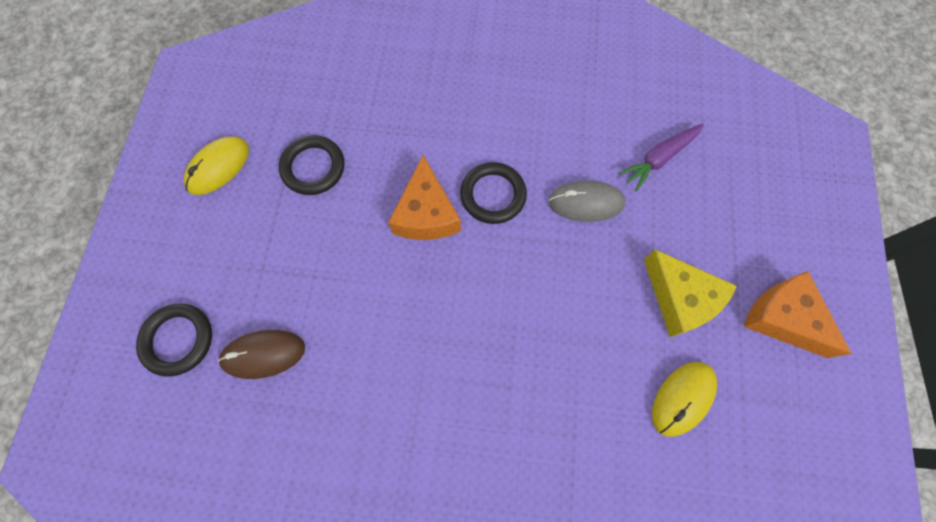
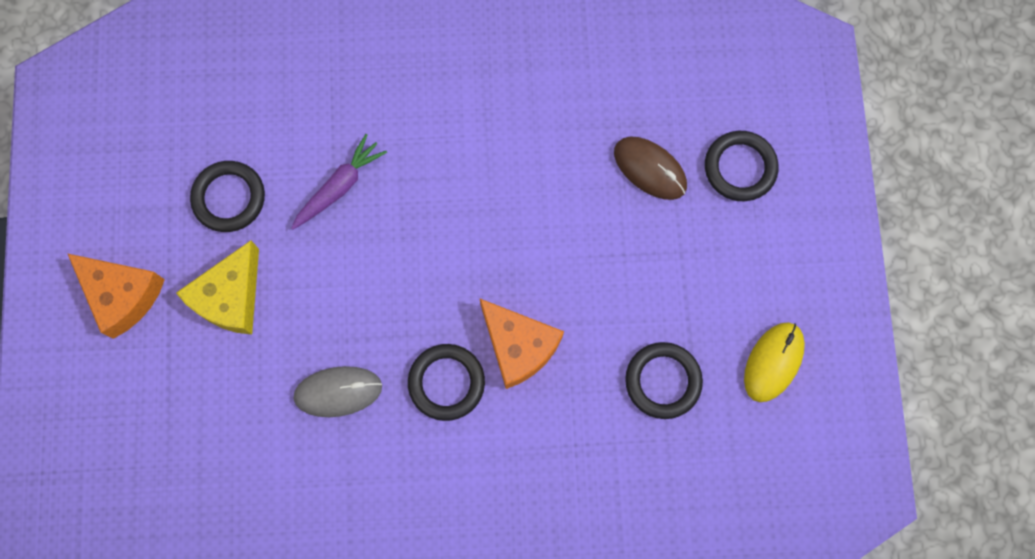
camera: 170 degrees right, 5 degrees up
brown mouse [218,330,305,379] -> brown mouse turned 60 degrees clockwise [614,137,687,200]
orange cheese [388,155,461,240] -> orange cheese turned 150 degrees clockwise [480,299,564,389]
purple carrot [618,124,704,192] -> purple carrot moved to [291,134,387,229]
yellow cheese [644,250,737,337] -> yellow cheese turned 105 degrees counterclockwise [176,240,259,335]
yellow mouse [652,362,717,437] -> black ring [190,161,265,232]

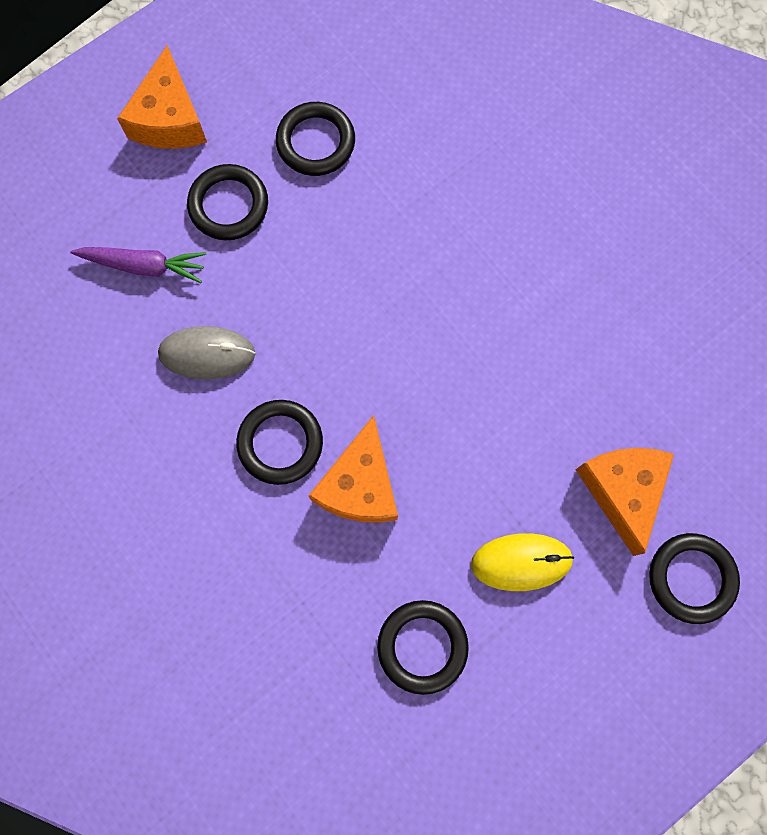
camera: 55 degrees right, 0 degrees up
yellow cheese [176,240,259,335] -> black ring [187,164,268,240]
purple carrot [291,134,387,229] -> purple carrot moved to [71,247,206,283]
grey mouse [294,366,382,417] -> grey mouse turned 45 degrees counterclockwise [158,326,255,379]
brown mouse [614,137,687,200] -> orange cheese [576,448,674,556]
yellow mouse [744,322,805,402] -> yellow mouse moved to [471,533,574,591]

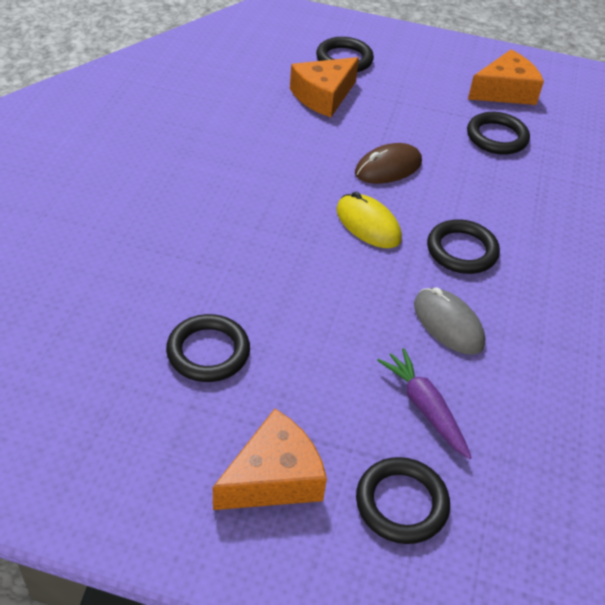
camera: 130 degrees left, 30 degrees down
black ring [187,164,268,240] -> black ring moved to [356,457,450,544]
orange cheese [309,415,398,523] -> orange cheese moved to [468,50,544,105]
yellow mouse [471,533,574,591] -> yellow mouse moved to [336,192,402,248]
none -> brown mouse [355,143,422,184]

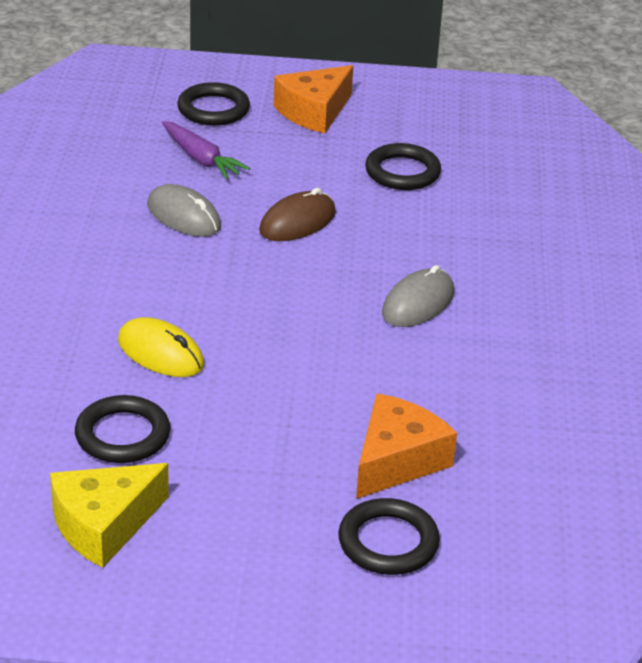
camera: 170 degrees right, 10 degrees down
yellow mouse [336,192,402,248] -> yellow mouse moved to [118,317,204,377]
brown mouse [355,143,422,184] -> brown mouse moved to [259,188,336,241]
black ring [427,219,500,274] -> none
orange cheese [468,50,544,105] -> yellow cheese [50,463,169,568]
none -> grey mouse [382,265,454,327]

